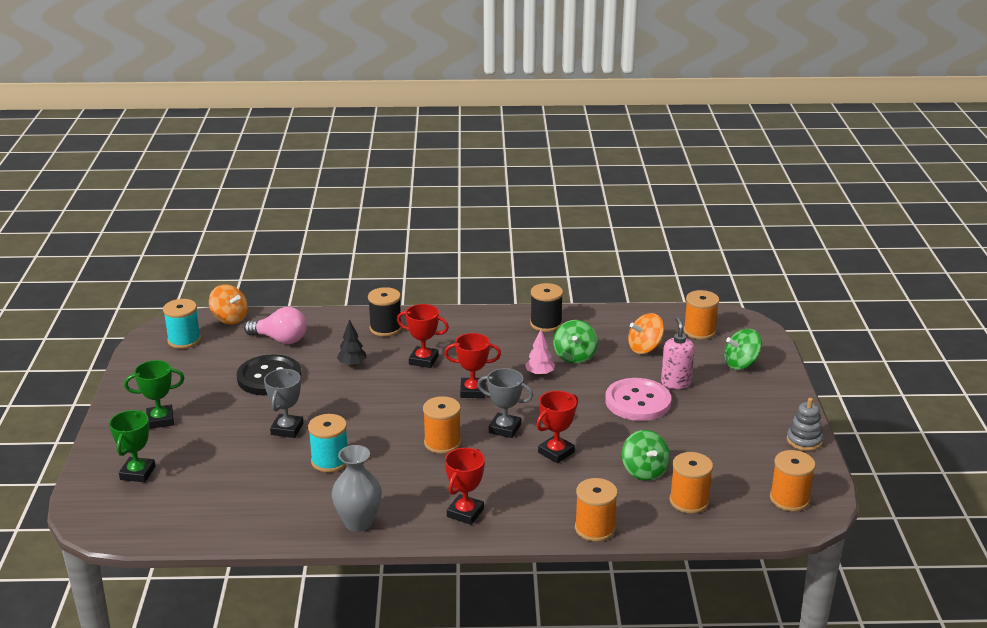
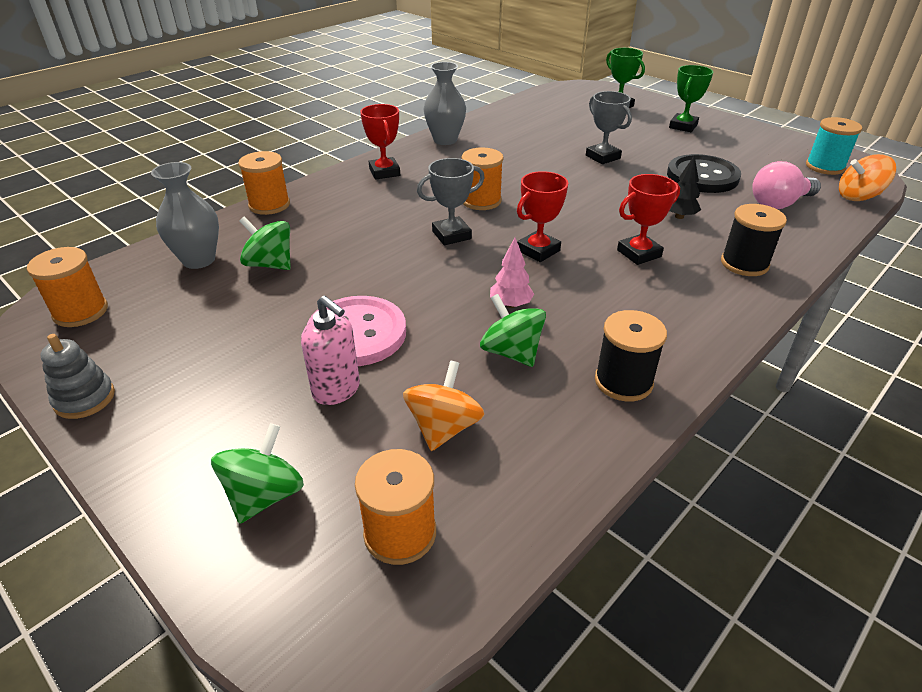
camera: 135 degrees right, 10 degrees up
turquoise spool [308,414,347,472] -> none
red trophy [536,391,578,463] -> none
orange spool [669,452,713,513] -> grey vase [151,162,219,269]

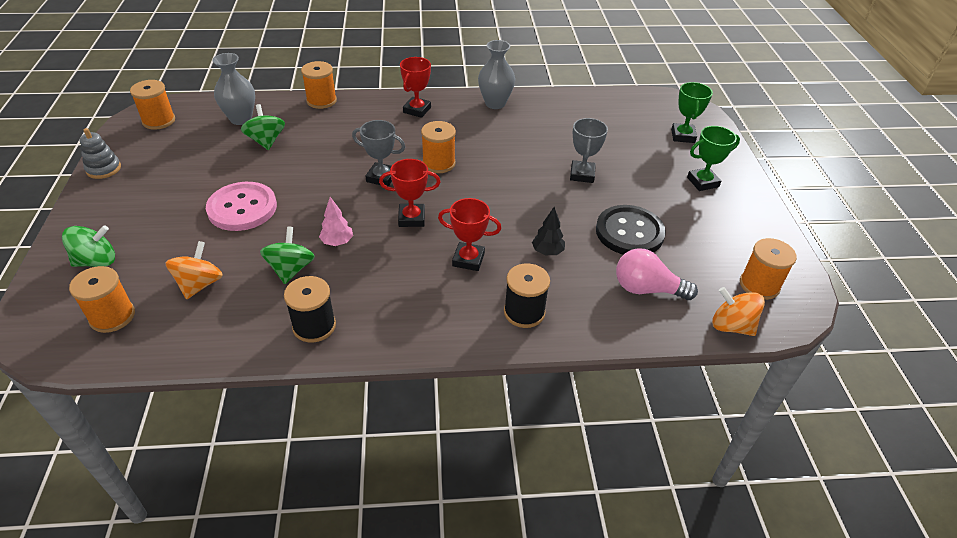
camera: 40 degrees right, 5 degrees up
pink soap dispenser [301,295,360,405] -> none
orange spinning top [403,361,485,451] -> orange spinning top turned 45 degrees counterclockwise [165,241,223,299]
turquoise spool [806,117,862,175] -> orange spool [740,238,797,300]

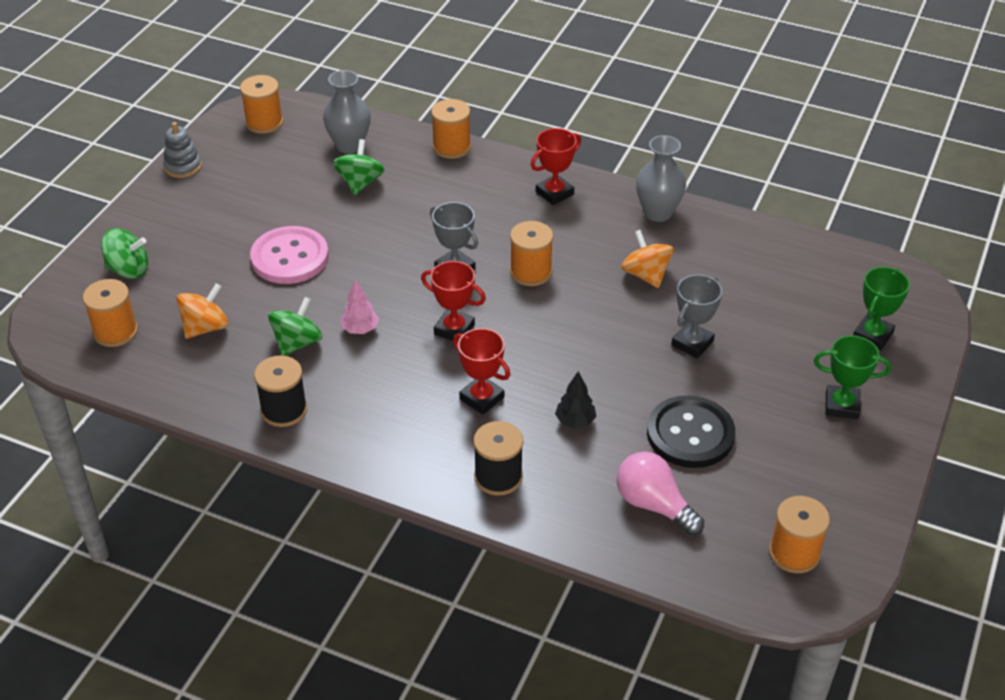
camera: 30 degrees right, 0 degrees up
orange spinning top [712,287,765,336] -> orange spinning top moved to [621,230,674,288]

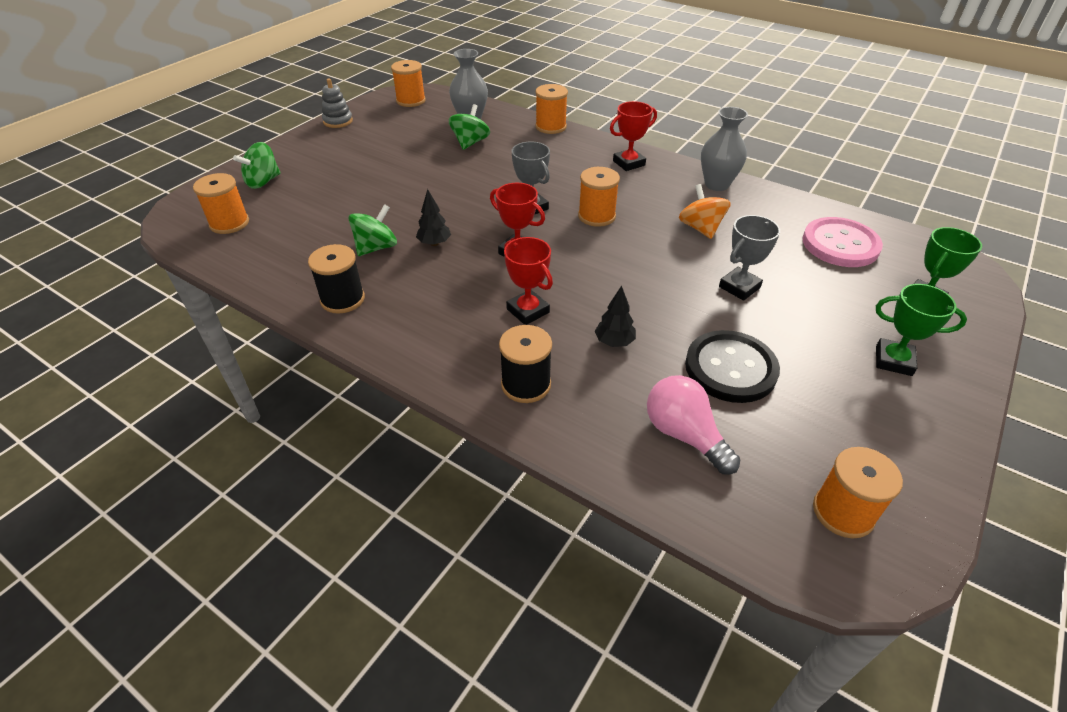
camera: 10 degrees right, 0 degrees up
green spinning top [101,228,148,279] -> green spinning top turned 120 degrees clockwise [233,142,280,189]
orange spinning top [177,284,228,339] -> none
pink button [250,226,329,284] -> pink button moved to [802,217,883,267]
pink tree [341,279,379,334] -> black tree [416,189,451,246]

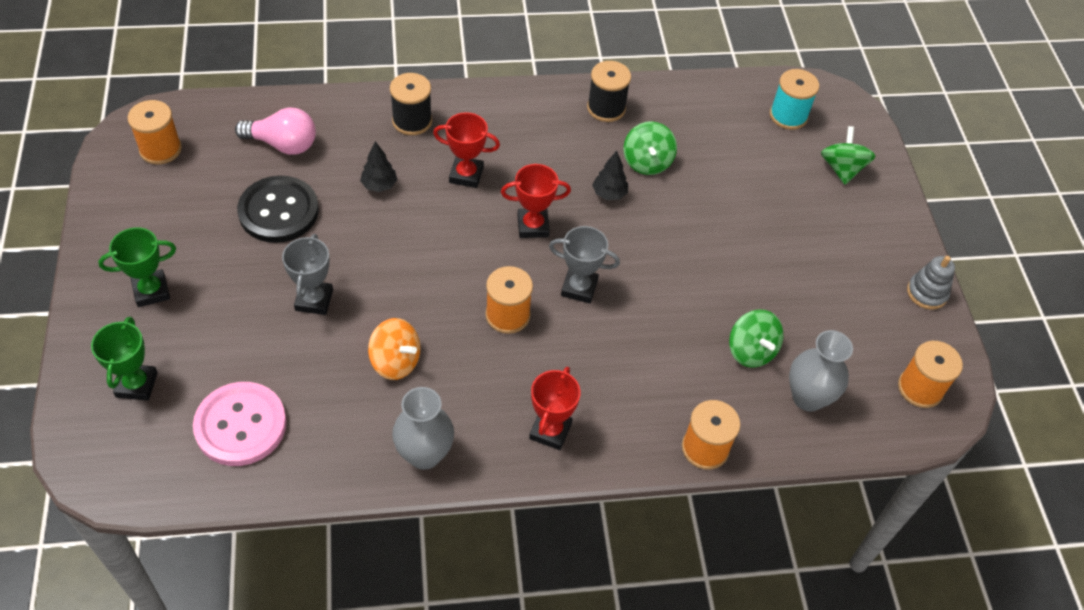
camera: 135 degrees right, 10 degrees up
orange spool [193,173,249,234] -> turquoise spool [770,69,819,130]

